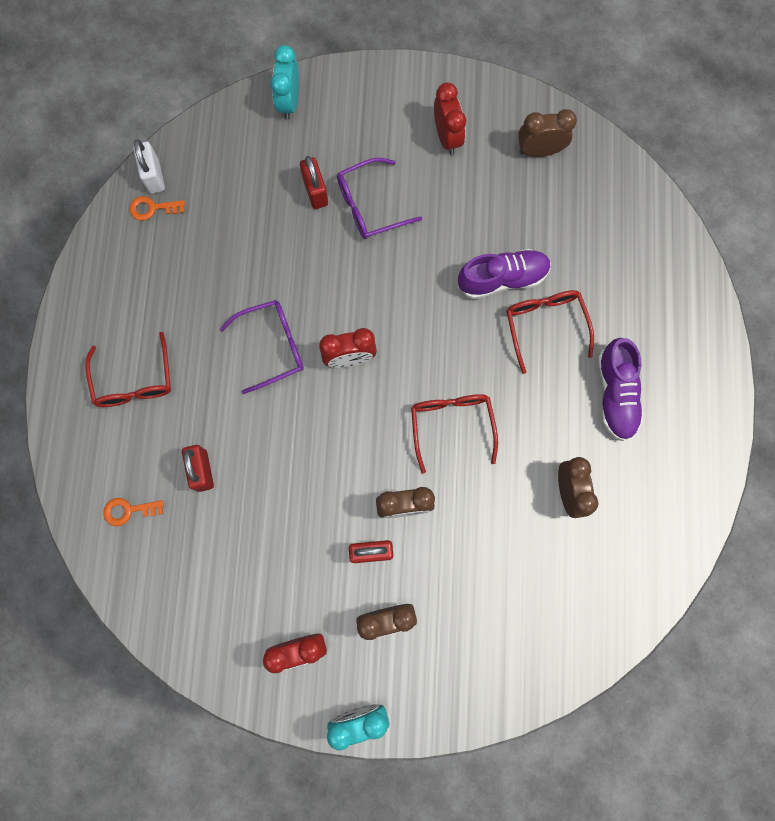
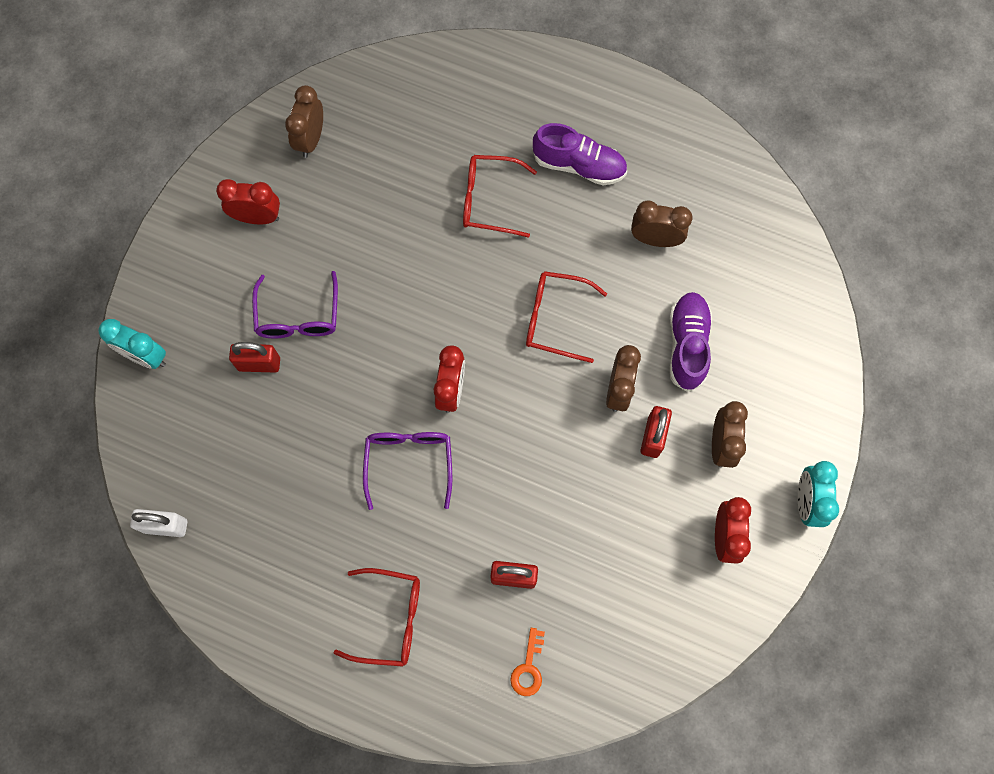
camera: 70 degrees left, 5 degrees down
orange key [129,196,185,221] -> none
purple shoe [457,249,551,299] -> purple shoe moved to [670,292,712,392]

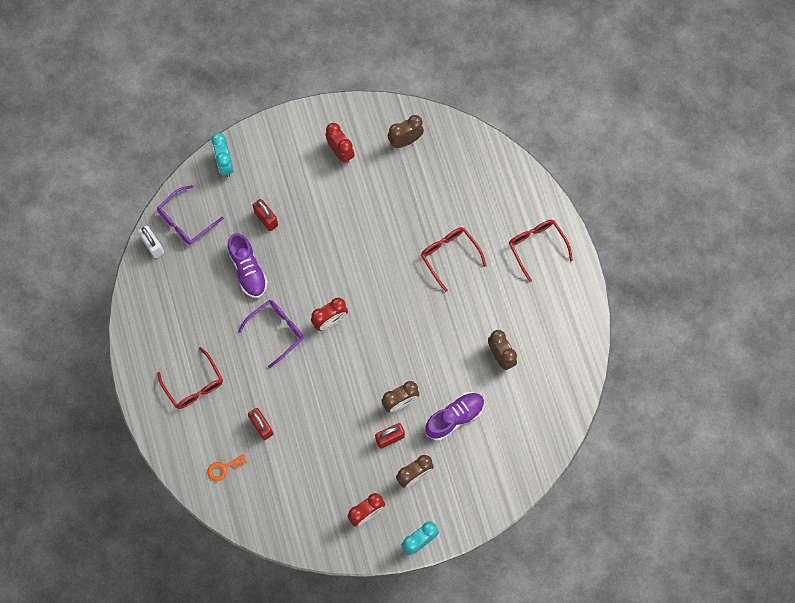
camera: 50 degrees right, 0 degrees up
purple glasses [252,271,338,339] -> purple glasses moved to [157,185,224,245]
red glasses [526,271,607,363] -> red glasses moved to [509,220,573,282]
purple shoe [533,123,627,185] -> purple shoe moved to [228,233,268,298]

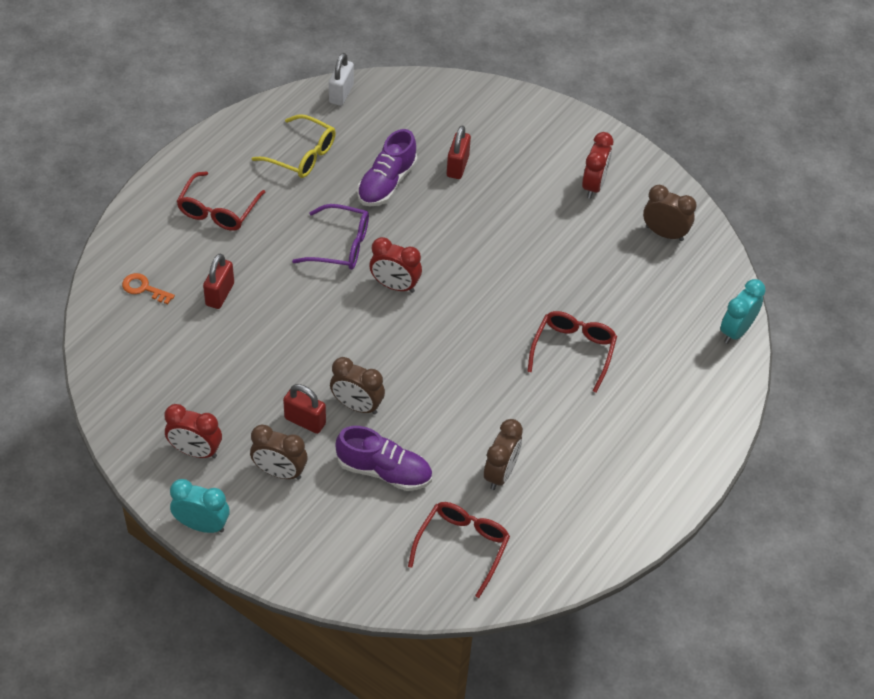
camera: 50 degrees right, 20 degrees down
purple glasses [157,185,224,245] -> none
turquoise clock [211,133,234,177] -> turquoise clock moved to [720,279,766,344]
red glasses [509,220,573,282] -> red glasses moved to [408,502,510,598]
none -> yellow glasses [251,115,336,178]

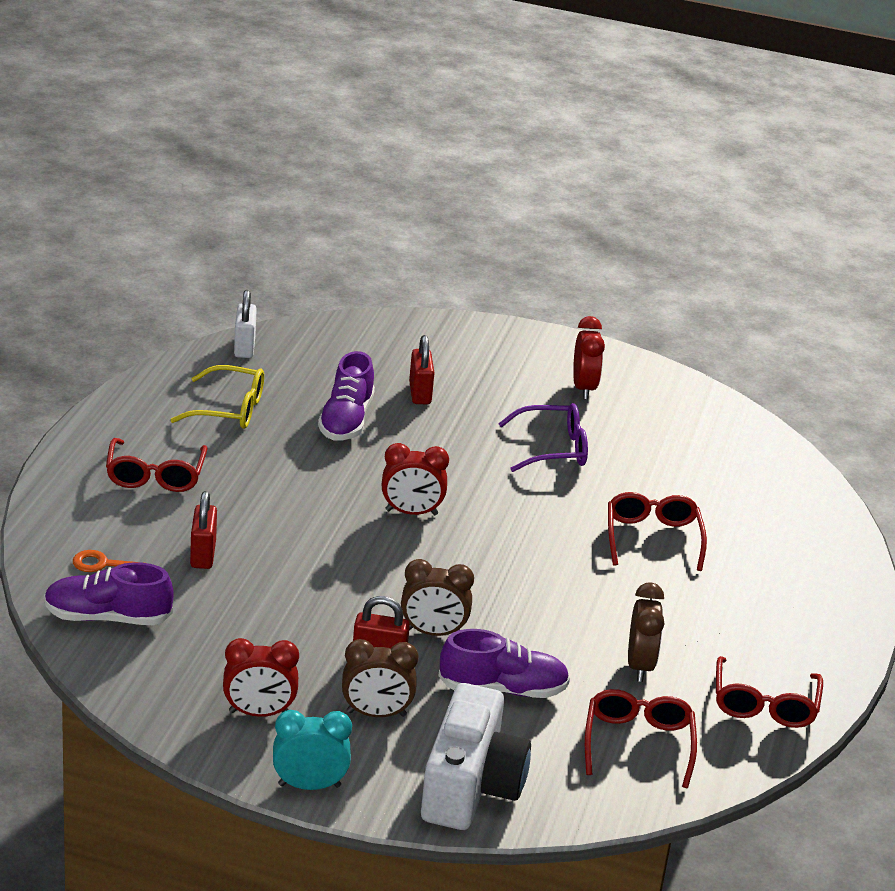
camera: 20 degrees left, 20 degrees down
purple glasses [292,204,369,270] -> purple glasses moved to [498,403,588,472]
brown clock [643,185,697,241] -> none
turquoise clock [720,279,766,344] -> none
none -> purple shoe [44,562,174,625]
none -> white camera [421,683,531,830]
none -> red glasses [716,656,823,728]

